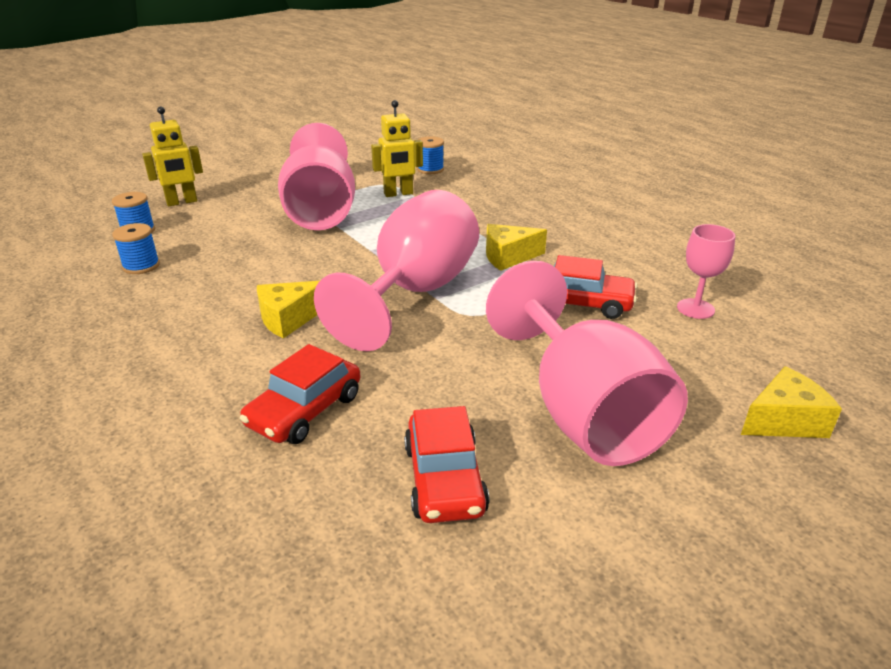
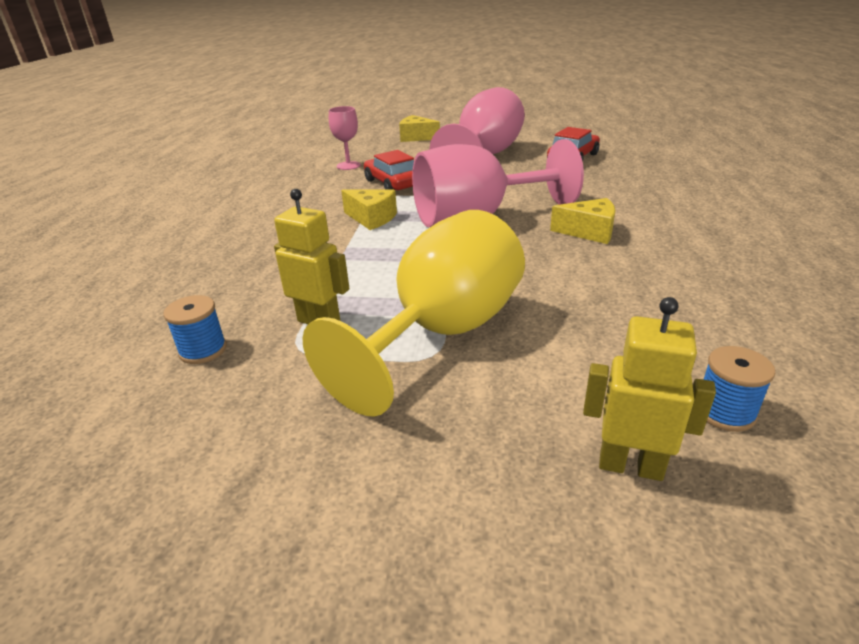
camera: 135 degrees left, 0 degrees up
blue spool [112,223,160,274] -> none
red car [240,344,361,444] -> none
pink goblet [278,123,355,230] -> yellow goblet [303,210,525,417]

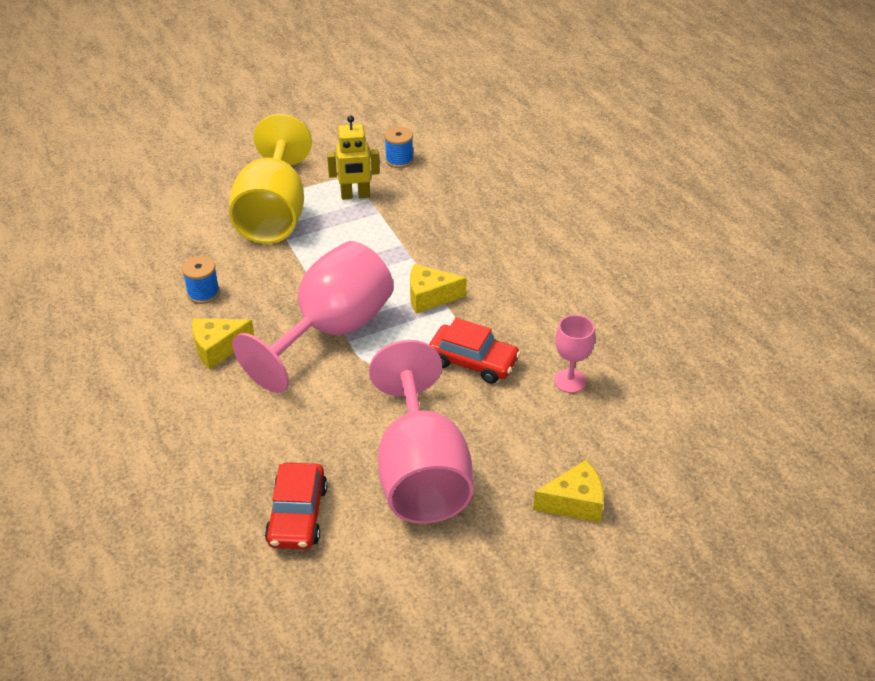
camera: 145 degrees right, 10 degrees up
yellow robot [583,297,716,481] -> none
blue spool [704,346,776,432] -> blue spool moved to [182,256,220,304]

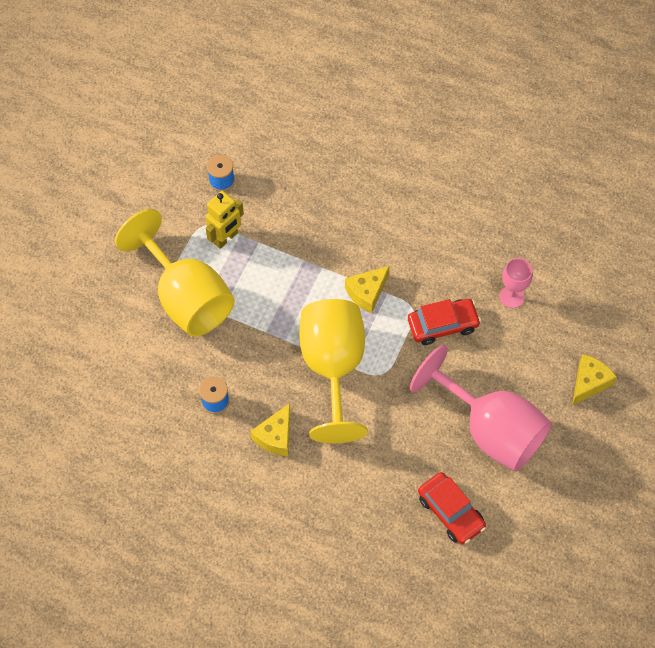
camera: 40 degrees left, 20 degrees up
pink goblet [233,241,394,393] -> yellow goblet [299,299,367,443]

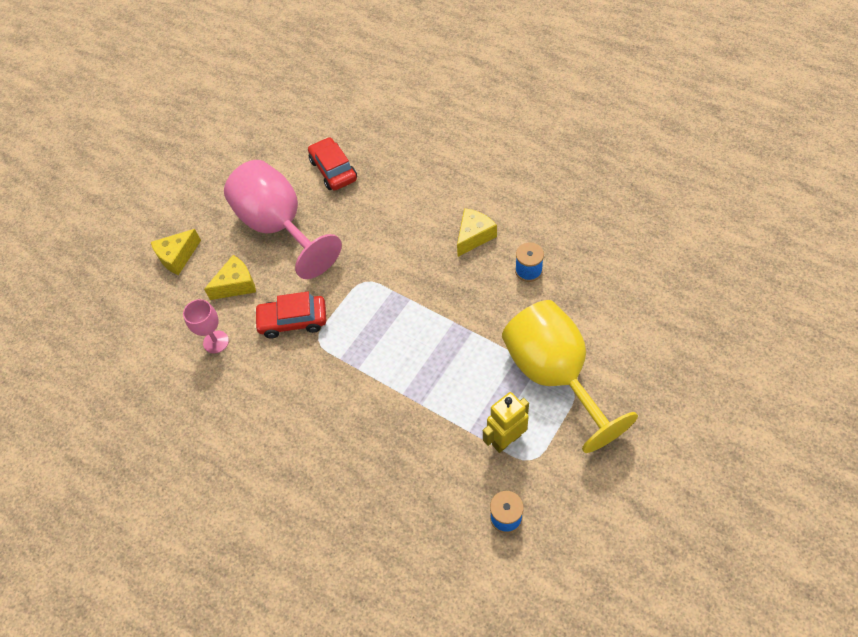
camera: 165 degrees left, 5 degrees down
yellow goblet [299,299,367,443] -> none
yellow cheese [345,266,390,313] -> yellow cheese moved to [204,255,256,300]

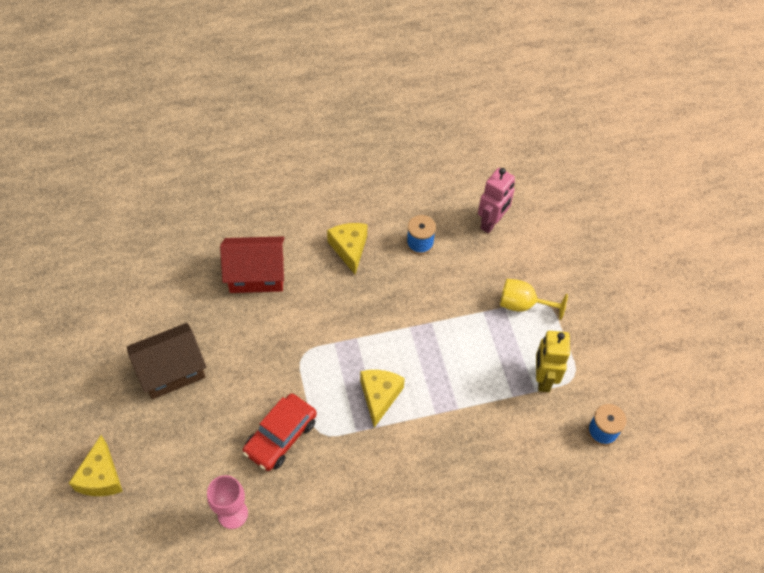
camera: 55 degrees left, 0 degrees up
yellow cheese [204,255,256,300] -> yellow cheese moved to [360,370,405,428]
pink goblet [224,160,342,279] -> brown house [127,323,206,399]
red car [308,137,357,191] -> none
yellow goblet [502,300,638,453] -> yellow goblet [500,279,568,320], size x0.46
none -> red house [220,236,285,293]
none -> pink robot [478,168,515,233]

